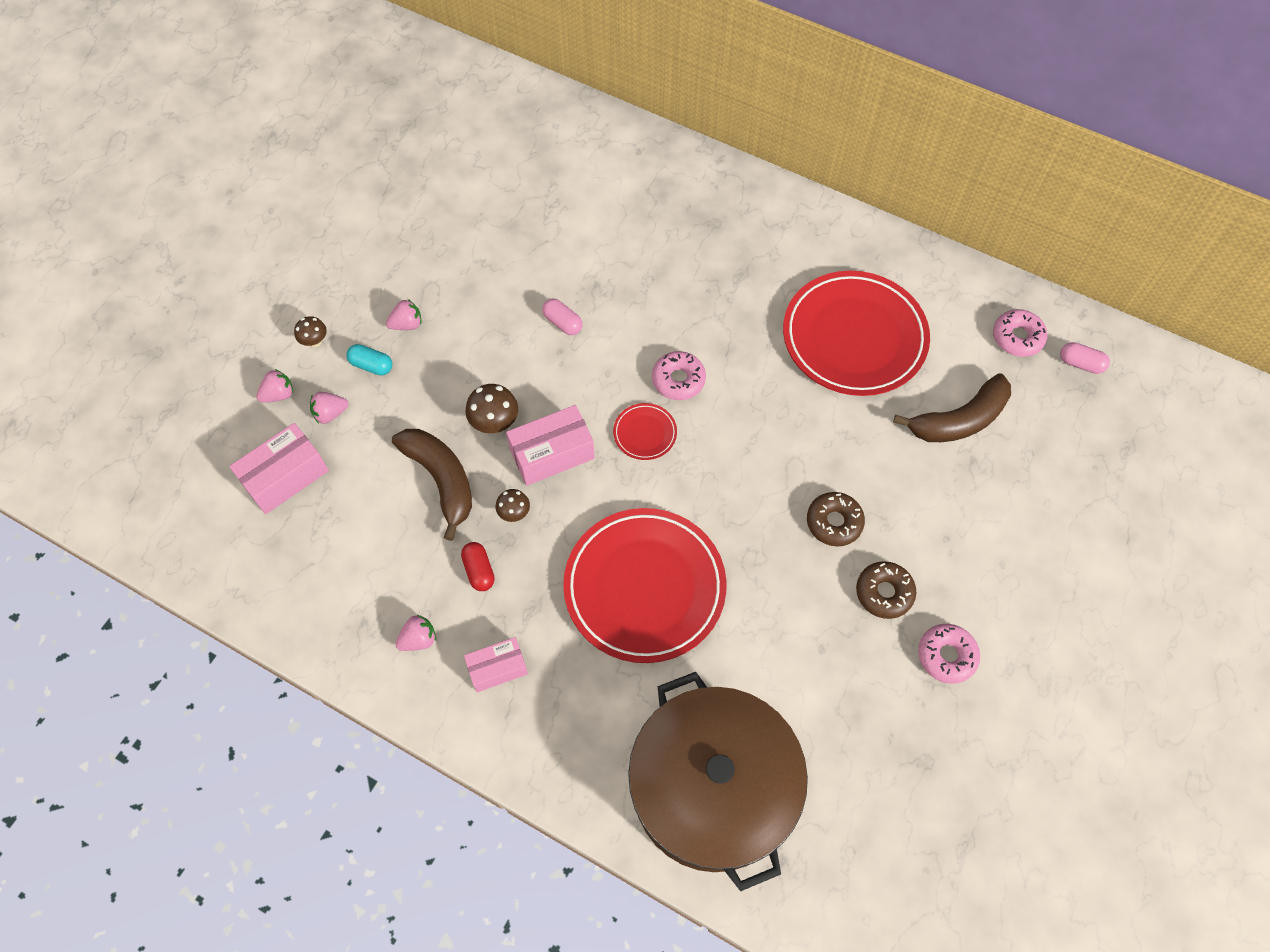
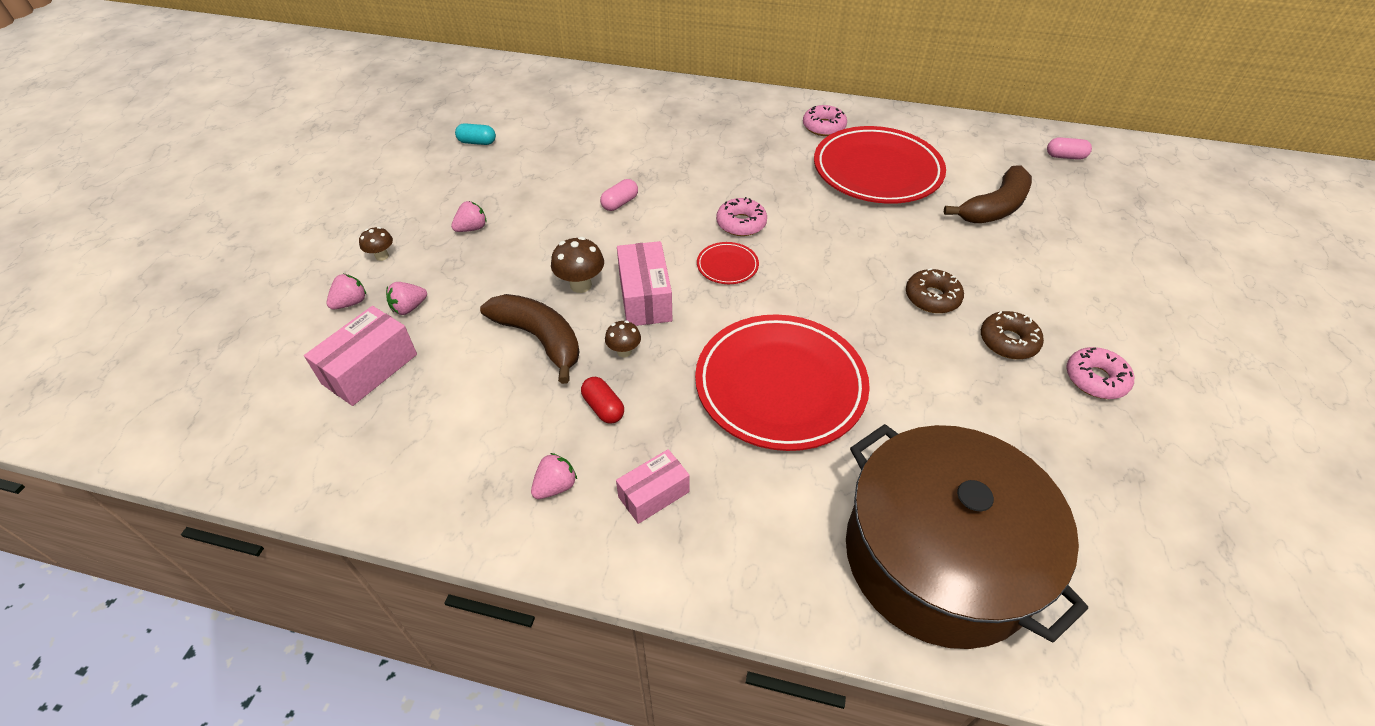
camera: 15 degrees left, 15 degrees down
turquoise capsule [346,344,392,375] -> turquoise capsule moved to [455,123,496,145]
pink box [506,405,595,486] -> pink box turned 60 degrees counterclockwise [617,241,672,326]
pink capsule [542,299,583,335] -> pink capsule turned 75 degrees counterclockwise [600,179,638,211]
pink donut [993,309,1047,357] -> pink donut moved to [803,105,847,136]

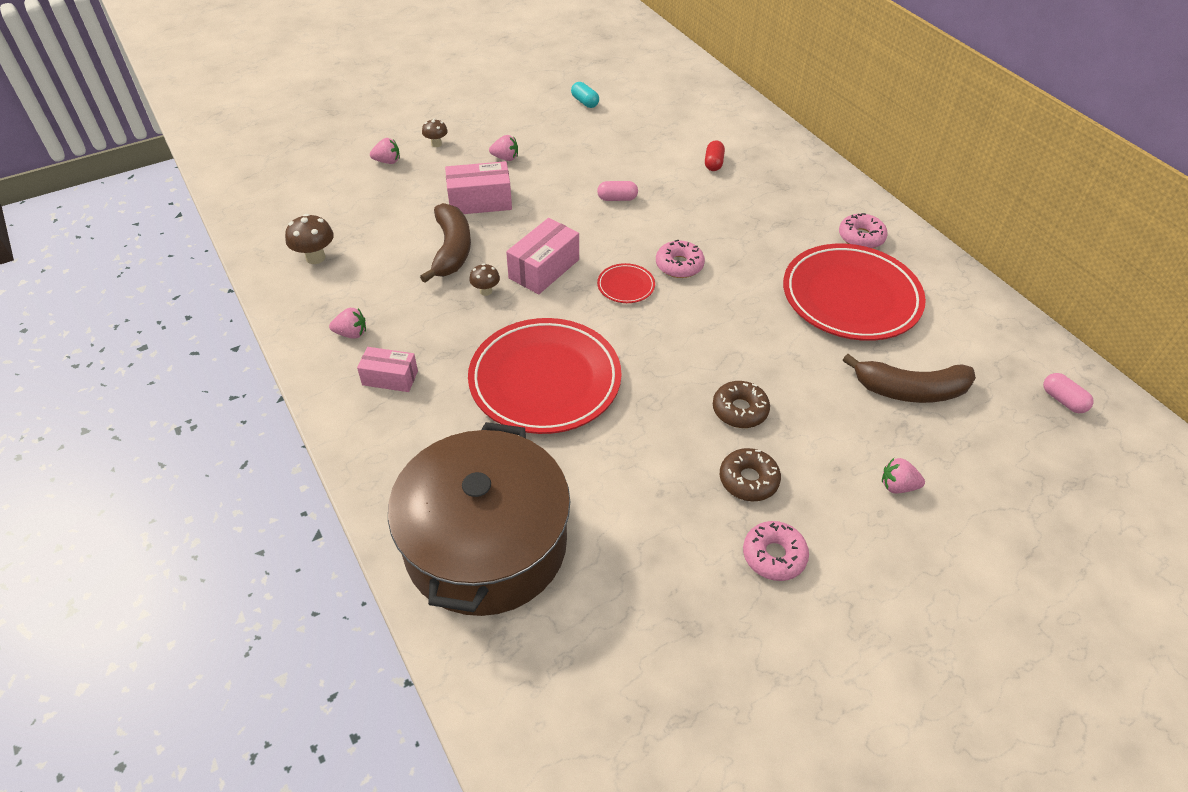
camera: 45 degrees right, 0 degrees up
pink box [304,306,417,406] -> pink box moved to [445,161,512,214]
pink strawberry [386,282,427,315] -> pink strawberry moved to [882,458,925,494]
brown mushroom [551,237,604,293] -> brown mushroom moved to [285,214,334,264]
red capsule [581,377,624,424] -> red capsule moved to [705,140,725,171]

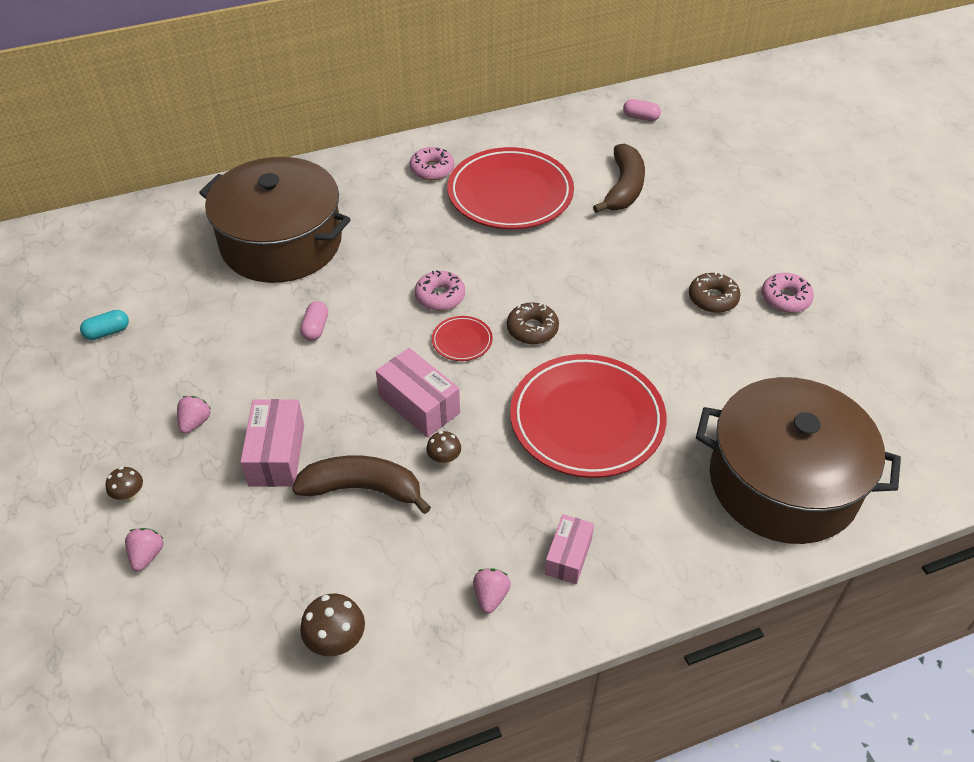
camera: 80 degrees left, 0 degrees up
red capsule [705,140,725,171] -> brown pot [199,157,351,283]
brown donut [713,381,770,428] -> brown donut moved to [507,302,559,344]
pink strawberry [882,458,925,494] -> none
pink capsule [1043,373,1094,413] -> pink capsule turned 45 degrees clockwise [623,99,661,121]

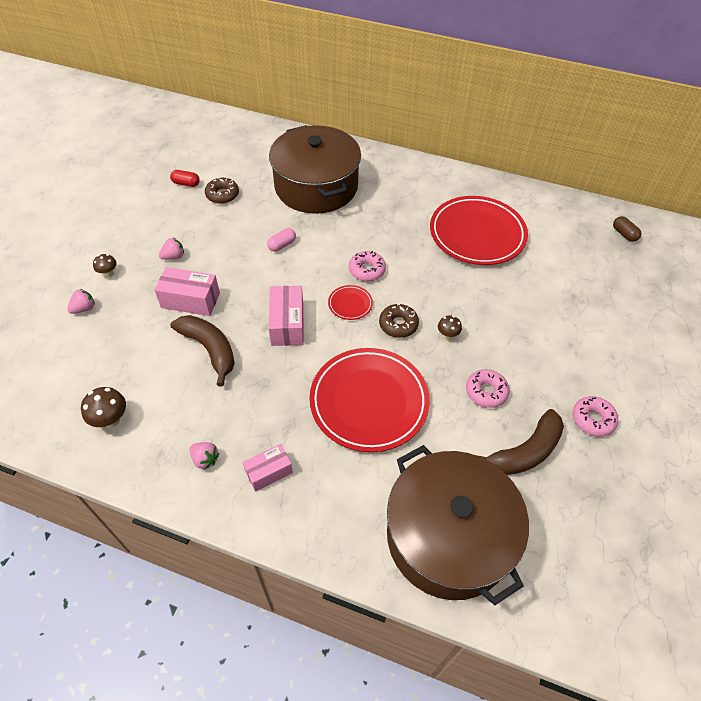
camera: 40 degrees right, 5 degrees up
turquoise capsule [80,310,129,340] -> red capsule [170,170,200,187]
pink box [240,399,304,487] -> pink box turned 60 degrees clockwise [154,267,220,316]
pink donut [409,147,454,180] -> pink donut moved to [466,369,509,408]
brown mushroom [426,431,461,466] -> brown mushroom moved to [438,315,462,339]
pink strawberry [473,568,511,613] -> pink strawberry turned 75 degrees clockwise [190,442,220,470]
brown banana [593,143,645,213] -> brown banana moved to [476,409,564,475]
pink capsule [623,99,661,121] -> brown capsule [613,216,641,242]
brown donut [689,272,740,313] -> brown donut moved to [205,177,239,204]

